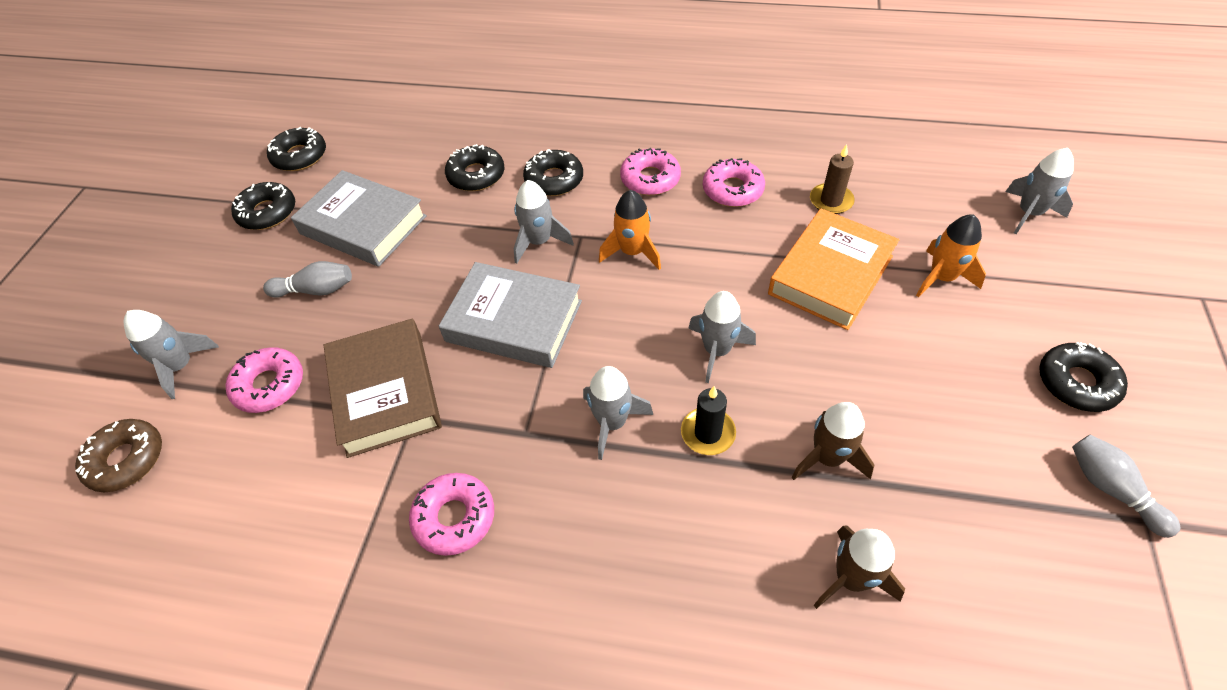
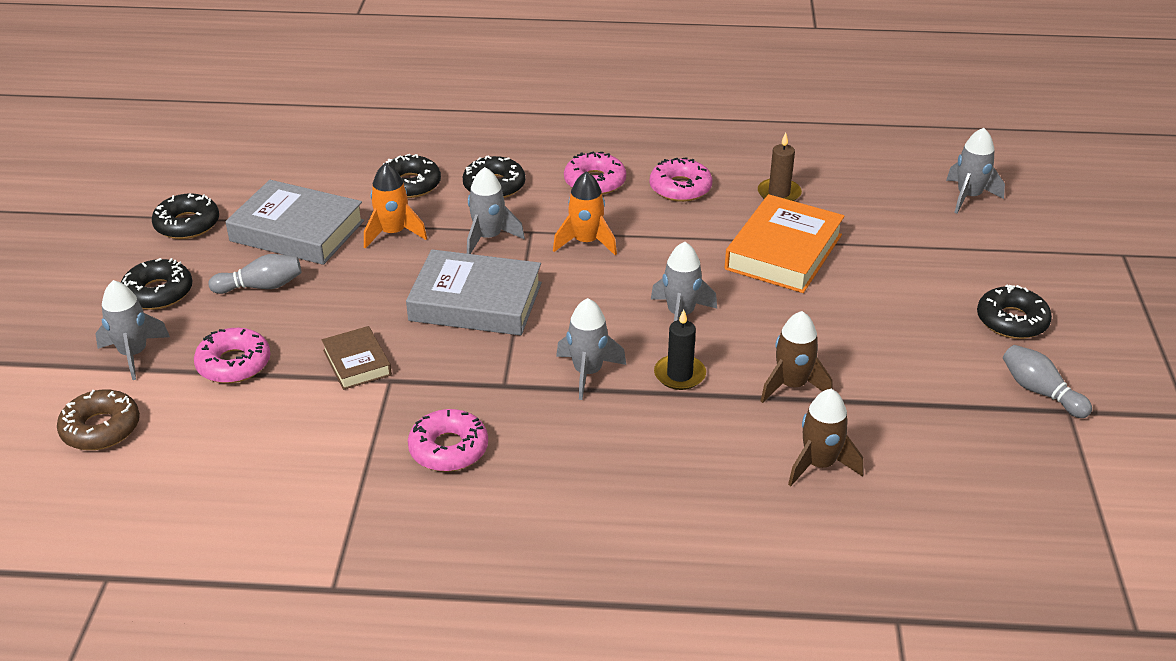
camera: 10 degrees left, 15 degrees down
black donut [267,127,326,171] -> black donut moved to [121,258,192,310]
brown book [324,319,442,458] -> brown book [322,326,392,390], size x0.54
orange rocket [916,214,986,297] -> orange rocket moved to [364,163,427,249]

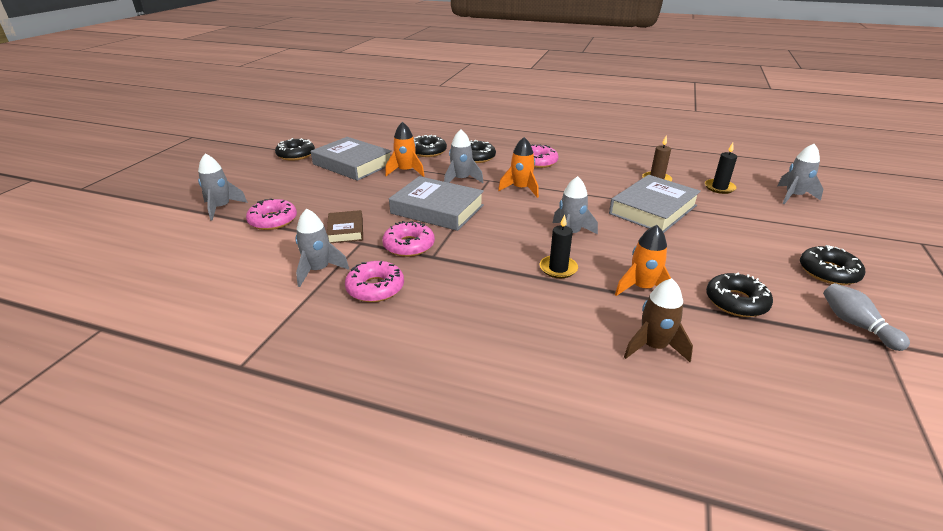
camera: 15 degrees right, 5 degrees down
brown donut [57,389,140,450] -> none
black donut [121,258,192,310] -> black donut moved to [706,273,773,317]
grey bowling pin [208,254,301,294] -> none
grey rocket [556,298,626,400] -> grey rocket moved to [295,209,349,287]
pink donut [650,157,712,202] -> pink donut moved to [382,221,435,257]
orange book [725,194,845,293] -> grey book [609,175,701,233]
brown rocket [761,311,833,403] -> orange rocket [615,225,671,296]
none -> black candle [705,143,737,194]

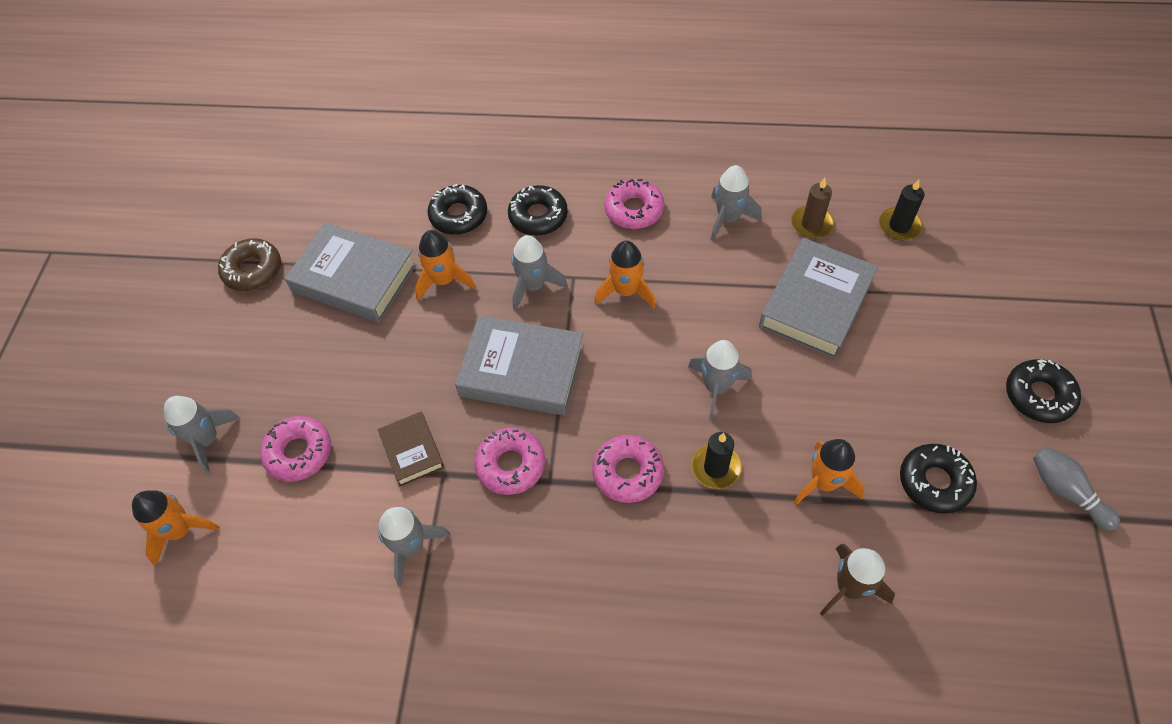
camera: 10 degrees left, 25 degrees up
black donut [275,138,315,161] -> brown donut [218,238,281,291]
pink donut [345,261,404,302] -> pink donut moved to [592,435,664,503]
grey rocket [777,144,824,204] -> grey rocket moved to [711,165,762,241]
none -> orange rocket [132,490,220,566]

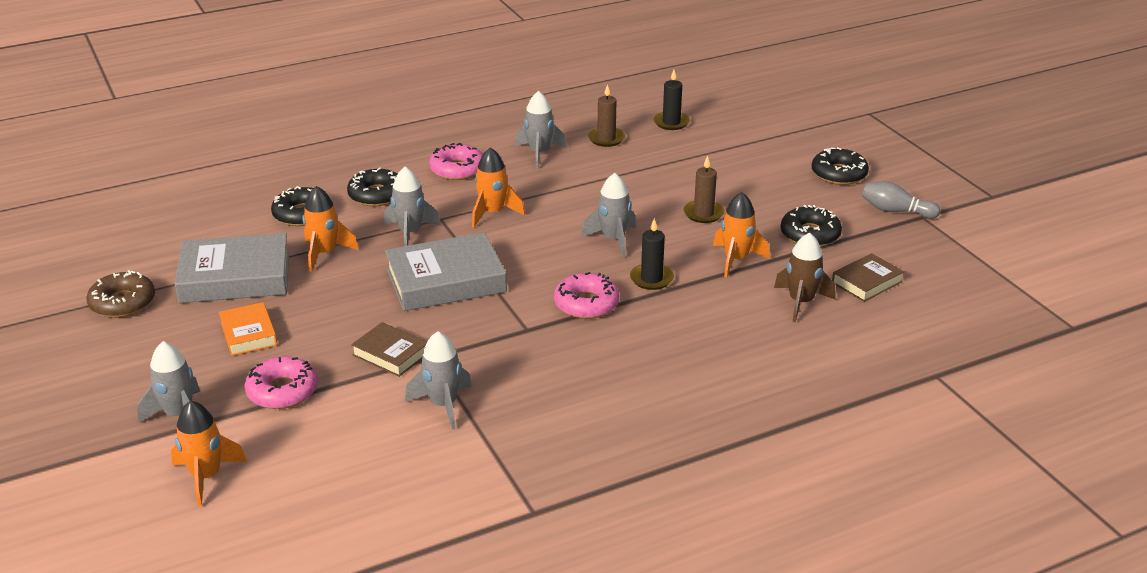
camera: 35 degrees left, 25 degrees down
pink donut [474,428,545,495] -> none
grey book [759,238,878,359] -> none
none -> orange book [219,302,277,356]
none -> brown candle [684,155,725,223]
none -> brown book [832,253,904,302]

